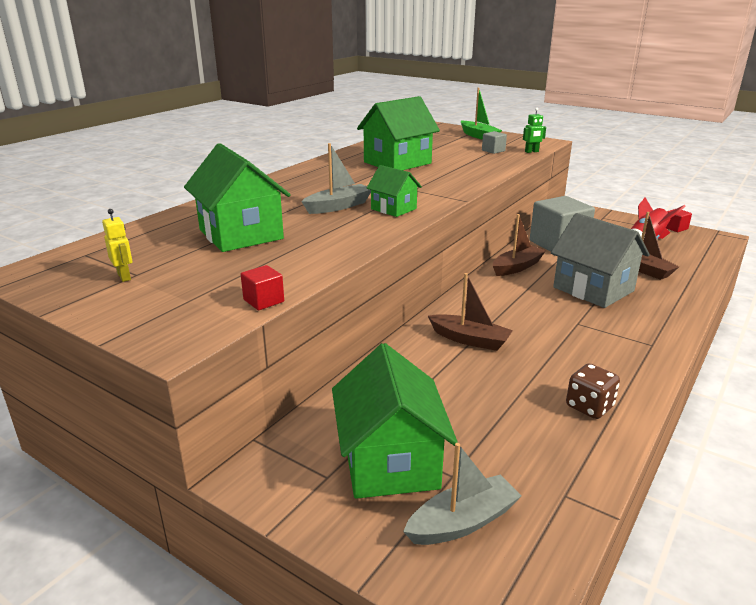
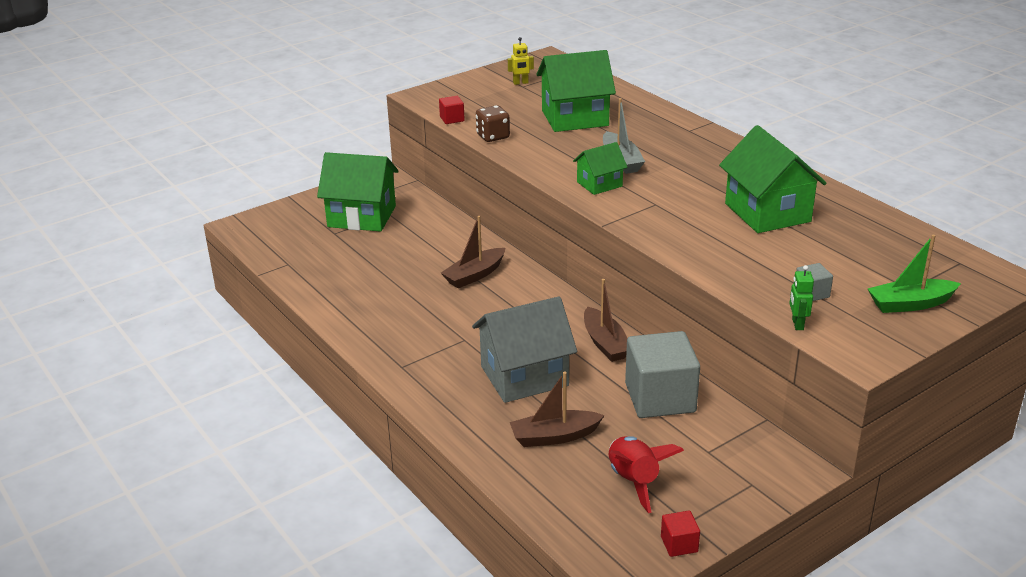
camera: 110 degrees right, 5 degrees up
grey boat [403,443,521,545] -> none
brown dice [566,364,620,419] -> brown dice moved to [476,105,510,142]

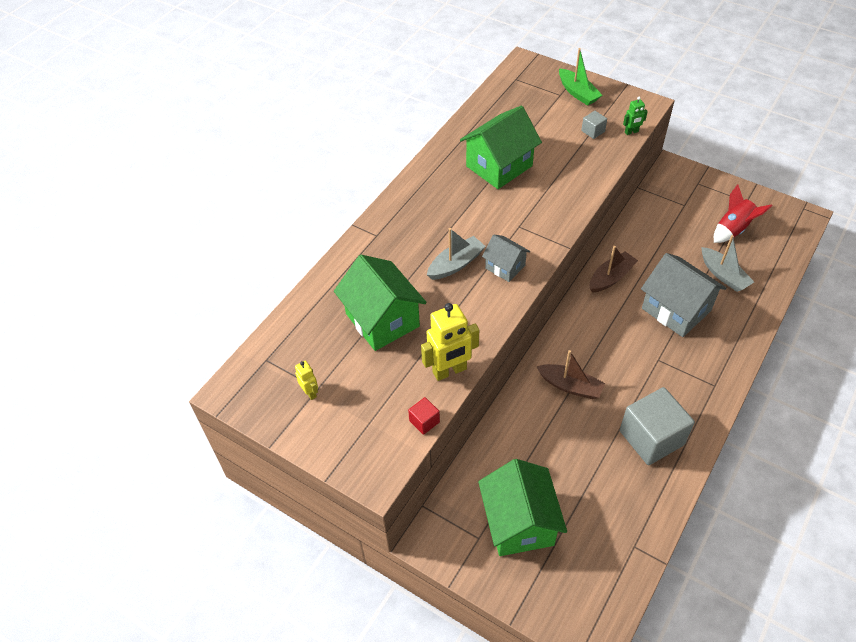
camera: 110 degrees left, 20 degrees up
brown dice [476,105,510,142] -> yellow robot [421,303,479,381]
brown boat [510,372,605,447] -> grey boat [701,235,754,292]
green house [573,142,628,195] -> grey house [482,235,530,282]
grey cube [625,331,700,418] -> grey cube moved to [620,387,695,465]
red cube [661,511,700,557] -> none

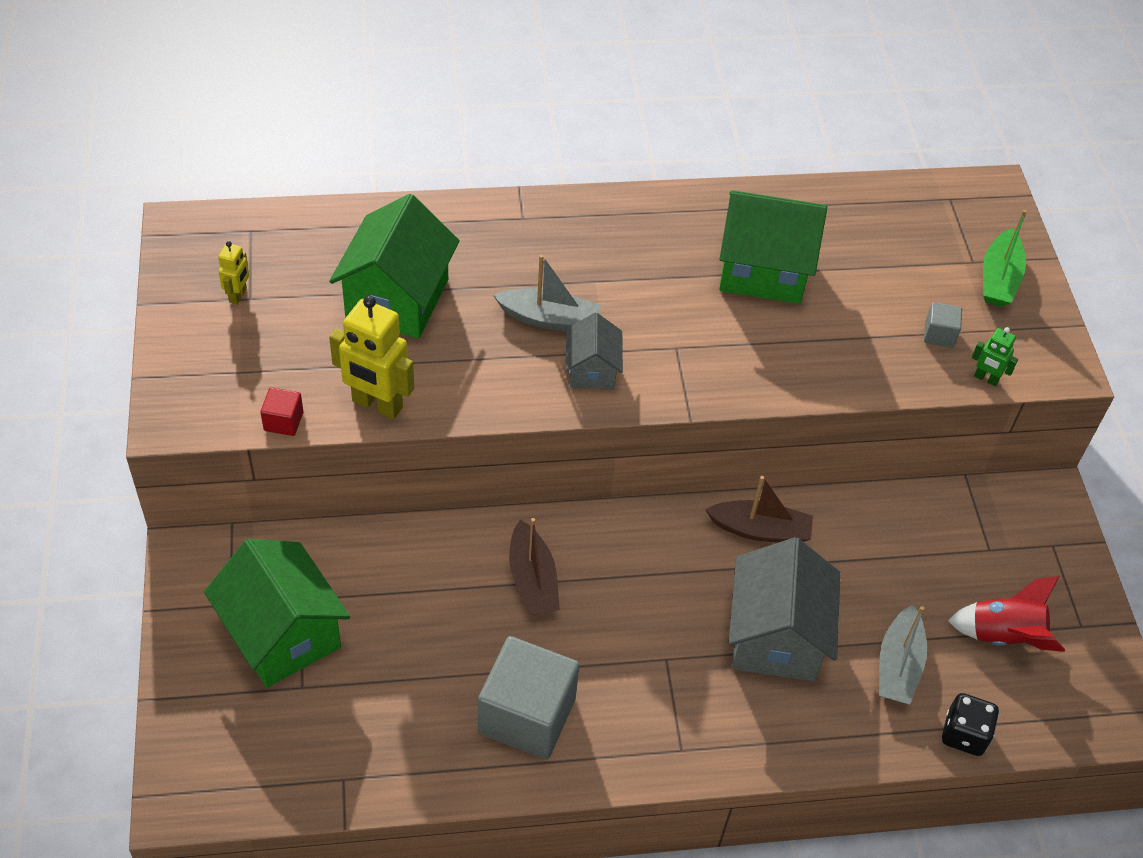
camera: 45 degrees right, 0 degrees up
green house [478,459,567,556] -> green house turned 75 degrees counterclockwise [204,539,350,688]
none -> black dice [942,693,999,756]

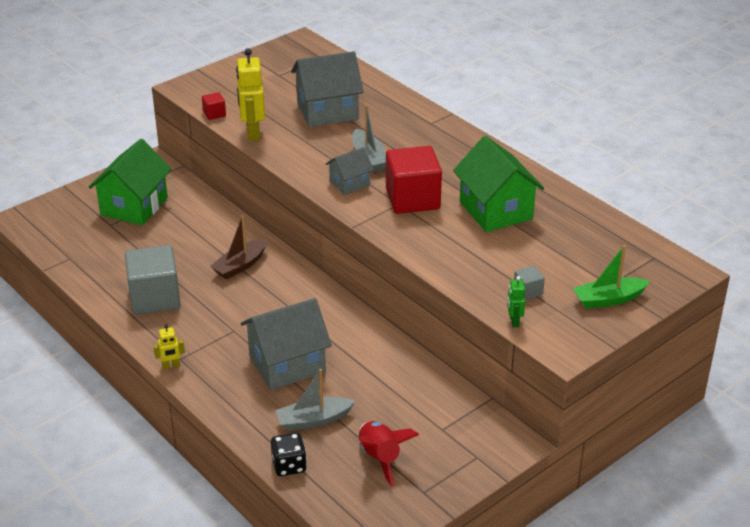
camera: 60 degrees right, 15 degrees down
yellow robot [218,241,249,304] -> yellow robot moved to [154,324,185,370]
green house [329,194,460,338] -> grey house [291,51,364,127]
brown boat [705,476,813,543] -> none
none -> red cube [386,146,442,214]

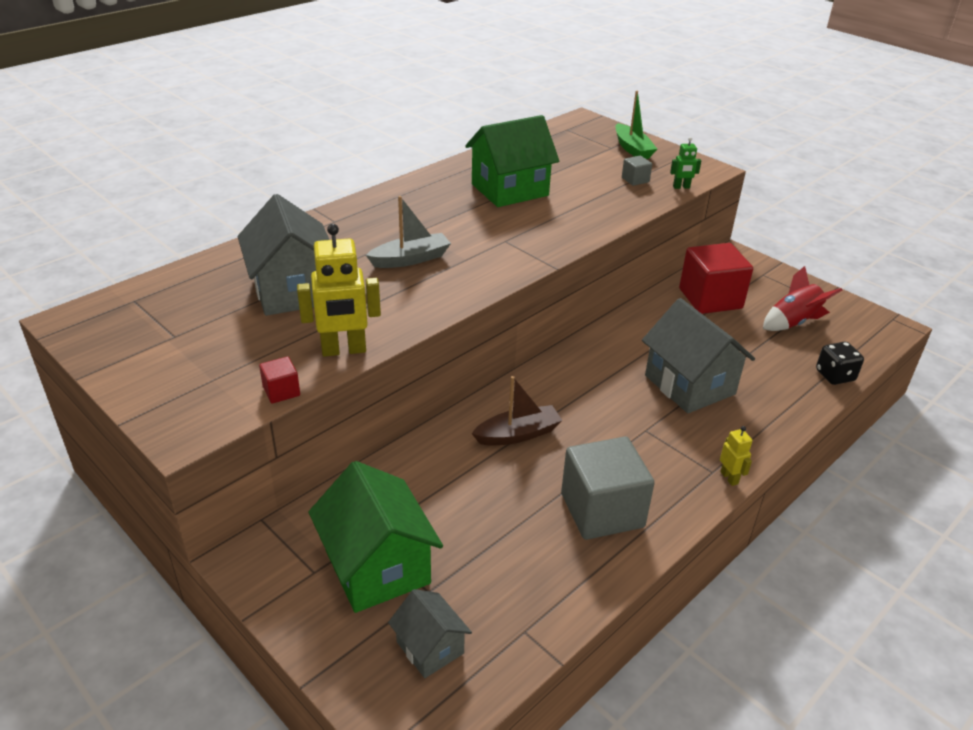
camera: 95 degrees left, 0 degrees up
green house [89,139,172,225] -> green house turned 45 degrees clockwise [308,461,443,613]
brown boat [210,215,267,279] -> brown boat turned 60 degrees counterclockwise [471,376,563,445]
grey boat [276,369,355,431] -> none
grey house [326,147,374,195] -> grey house moved to [388,589,472,678]
red cube [386,146,442,214] -> red cube moved to [679,243,753,314]

